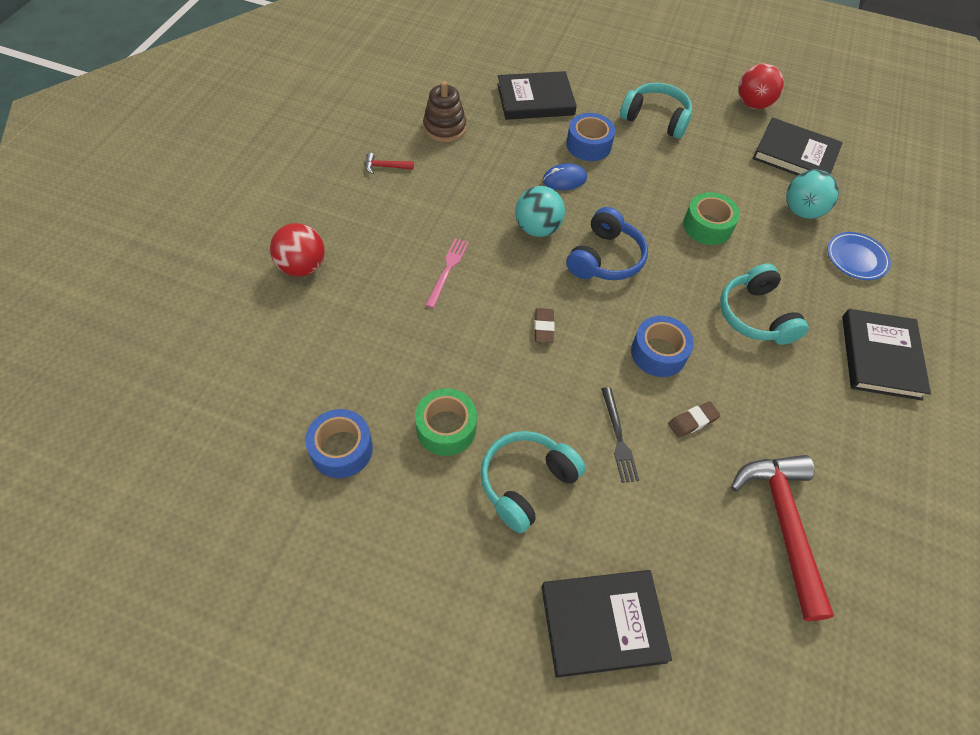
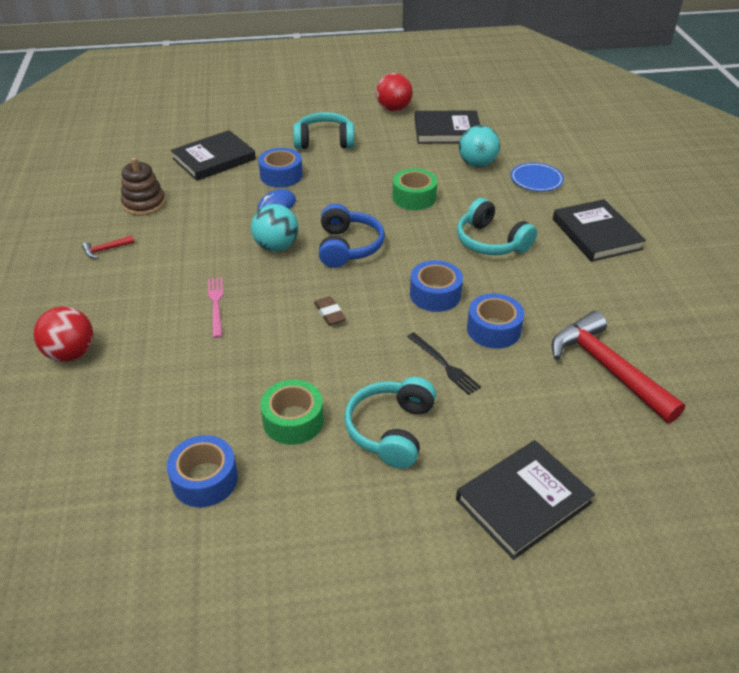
camera: 25 degrees left, 15 degrees down
brown eraser [668,401,721,438] -> blue tape [467,293,524,349]

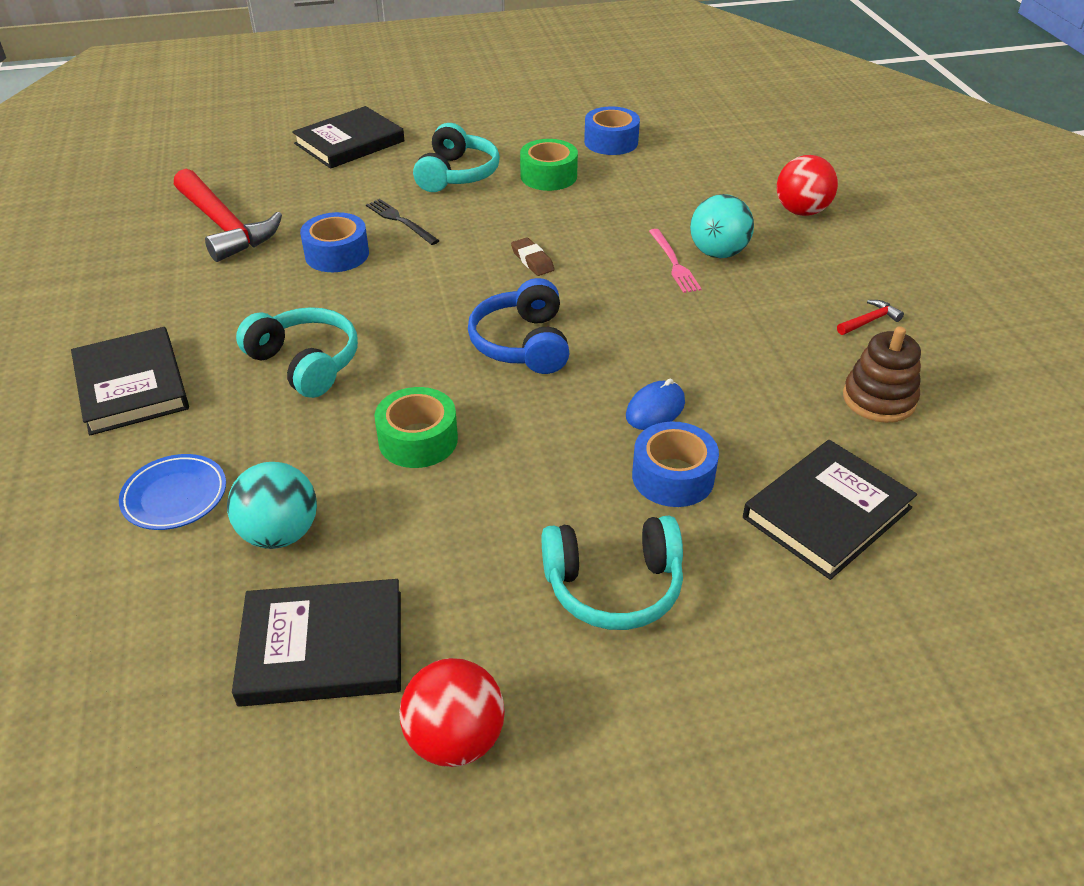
camera: 175 degrees right, 0 degrees up
turquoise ball [251,204,299,252] -> turquoise ball moved to [690,194,754,258]
blue tape [410,260,463,312] -> none

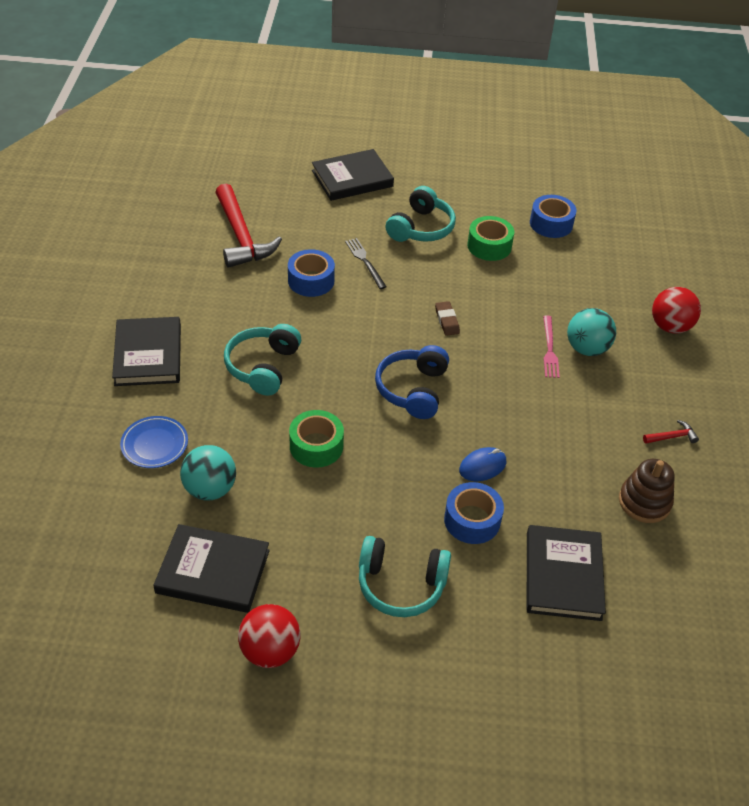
camera: 15 degrees right, 5 degrees up
turquoise headphones [236,307,358,398] -> turquoise headphones turned 135 degrees counterclockwise [224,324,301,396]
black book [743,440,917,580] -> black book turned 60 degrees counterclockwise [527,525,606,621]

